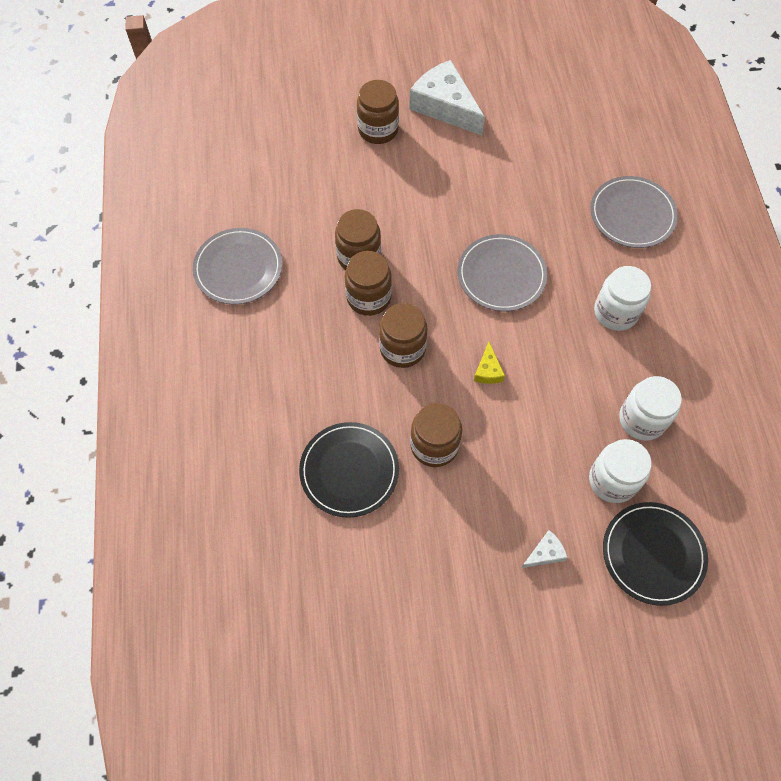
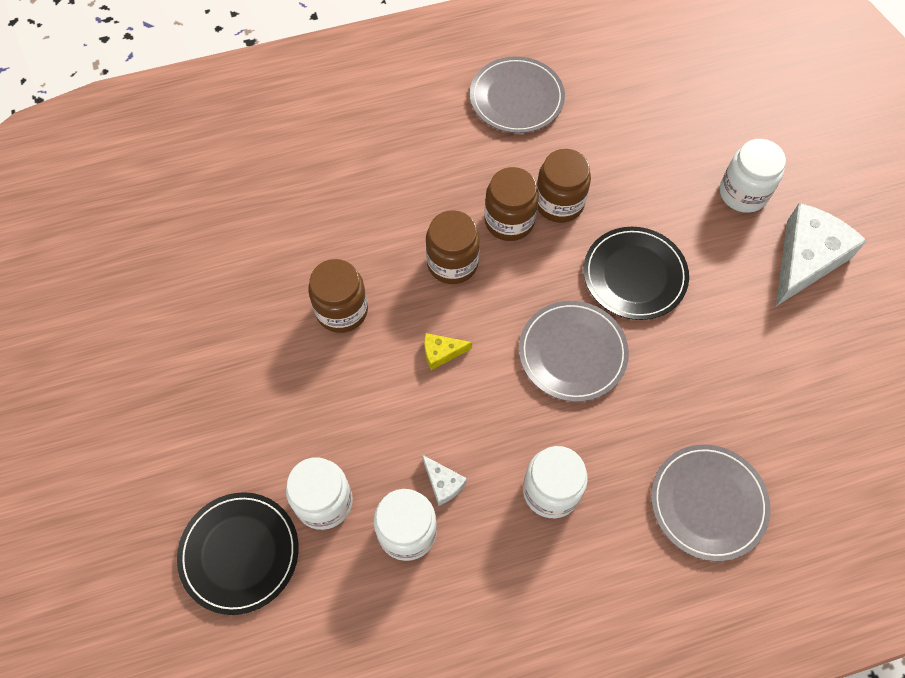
camera: 80 degrees right, 0 degrees up
black plate [299,422,399,518] -> black plate moved to [584,227,689,320]
brown jar [357,80,399,144] -> white jar [720,139,786,213]
white cheese [521,530,568,568] -> white cheese moved to [422,455,467,506]

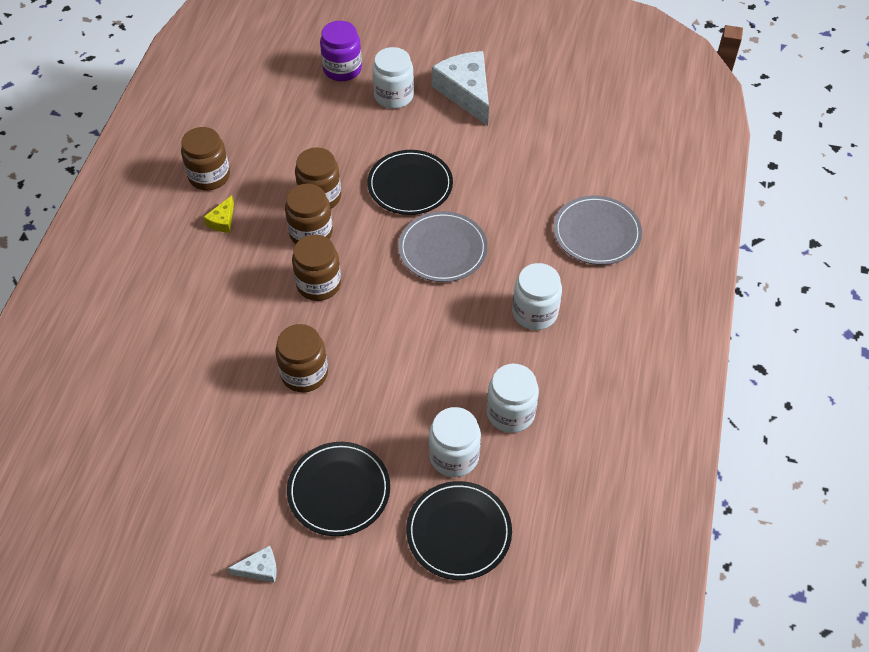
camera: 60 degrees left, 10 degrees down
white cheese [422,455,467,506] -> white cheese moved to [227,545,277,583]
yellow cheese [425,333,472,370] -> yellow cheese moved to [204,196,234,233]
grey plate [470,56,565,133] -> brown jar [181,127,230,191]
none -> black plate [287,442,390,536]
none -> purple jar [320,21,362,81]

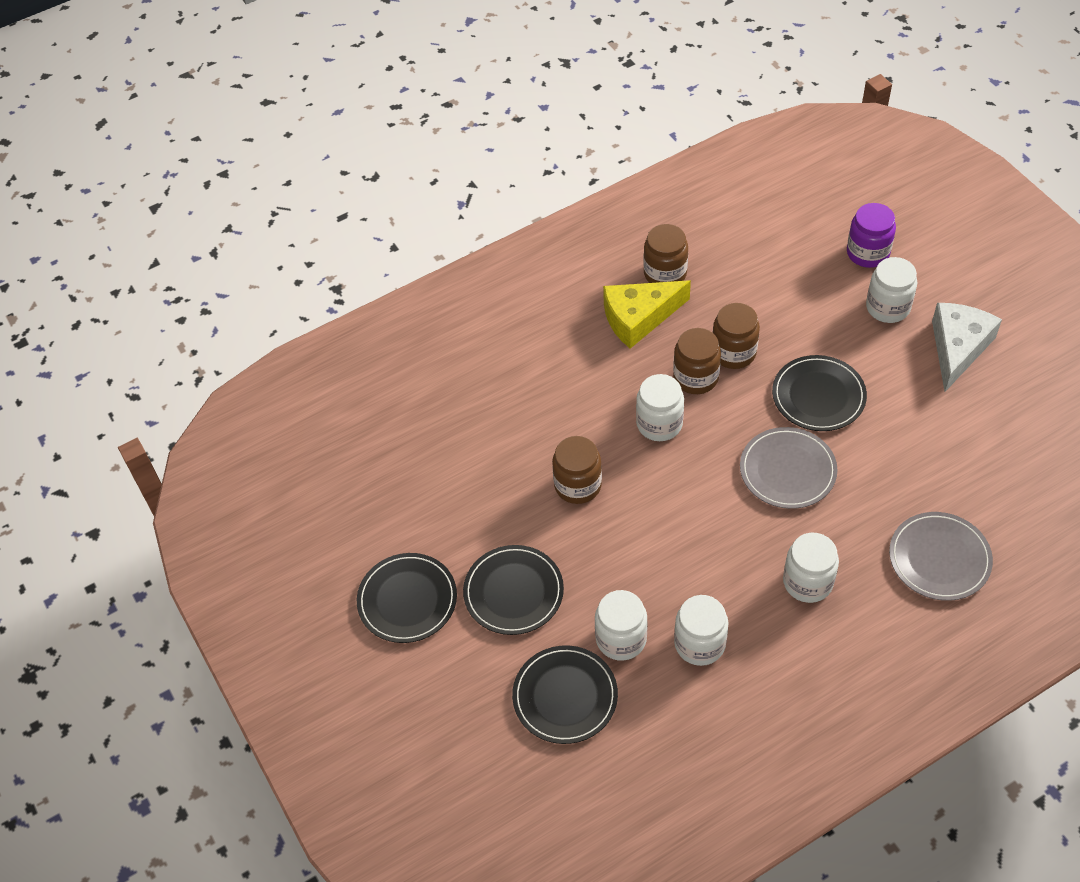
camera: 50 degrees right, 0 degrees up
yellow cheese [204,196,234,233] -> yellow cheese [603,280,691,349], size x2.24
white cheese [227,545,277,583] -> black plate [357,553,457,643]
brown jar [292,235,341,301] -> white jar [636,374,684,441]

